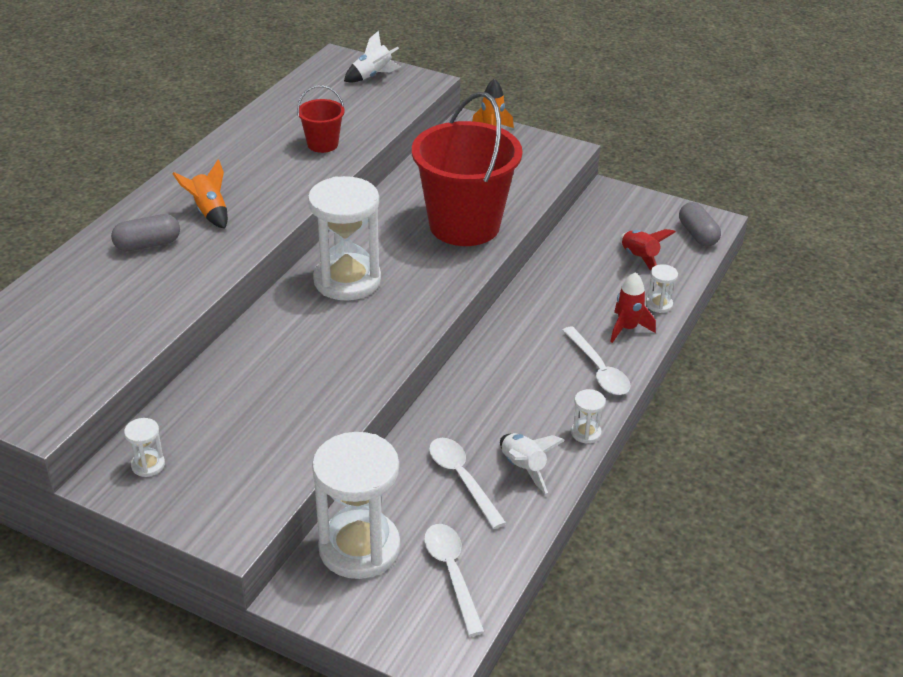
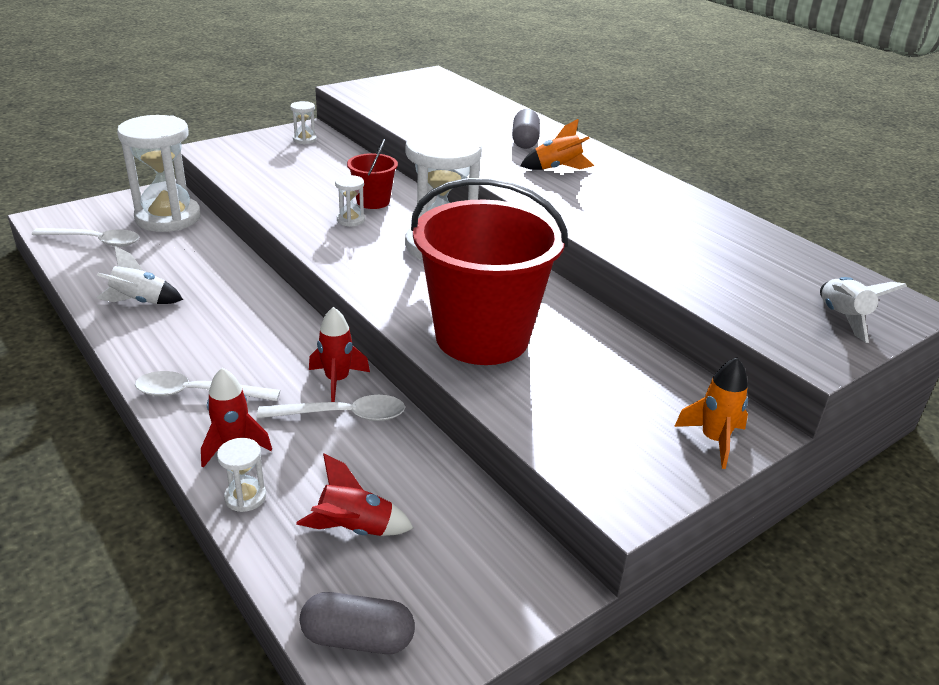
camera: 115 degrees right, 5 degrees down
red bucket [297,85,345,153] -> red bucket moved to [347,139,398,209]
white spoon [429,438,506,529] -> white spoon moved to [257,395,405,421]
white hourglass [571,389,606,444] -> white hourglass moved to [335,175,365,227]
none -> red rocket [309,307,370,402]

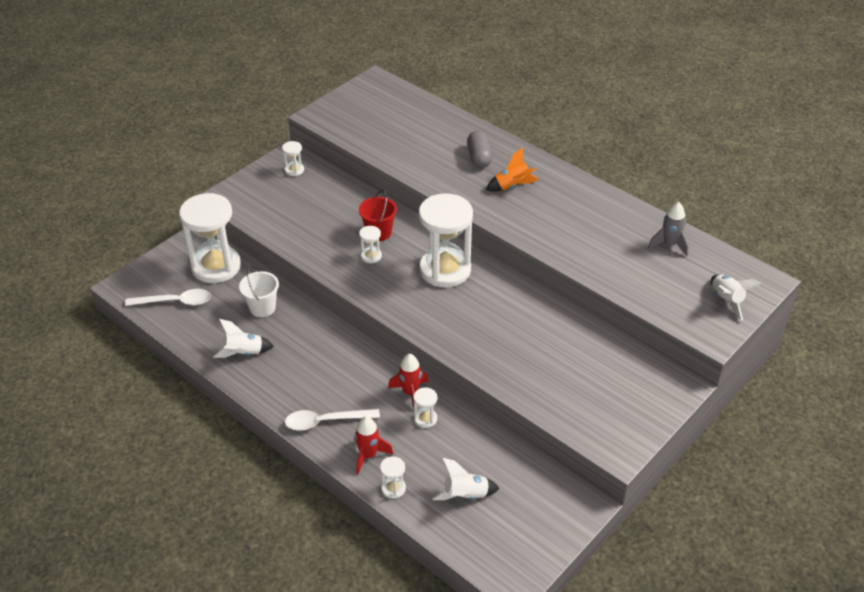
camera: 10 degrees left, 10 degrees up
white spoon [257,395,405,421] -> white hourglass [414,388,437,428]
red rocket [296,453,413,536] -> white rocket [432,458,499,500]
grey capsule [300,592,415,654] -> none
red bucket [411,178,568,365] -> none
orange rocket [674,357,748,469] -> none
none -> white bucket [239,266,279,317]
none -> grey rocket [648,202,689,256]

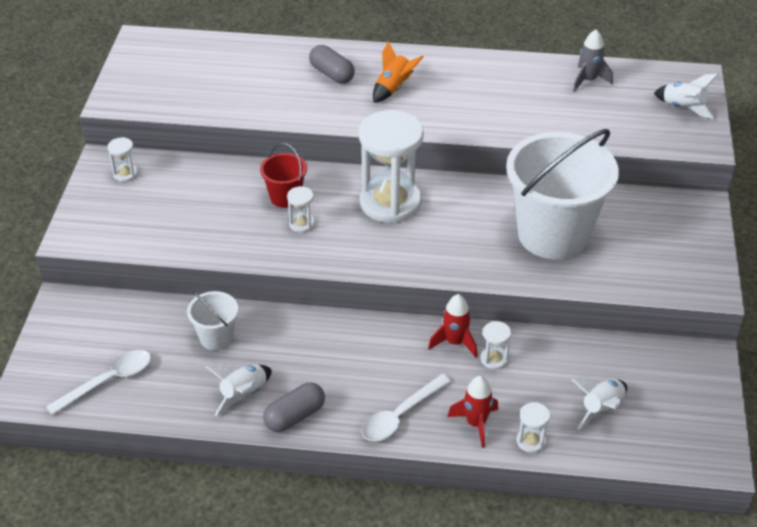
camera: 35 degrees left, 0 degrees up
white hourglass [179,193,241,283] -> none
none -> grey capsule [263,383,325,432]
none -> white bucket [506,129,619,260]

